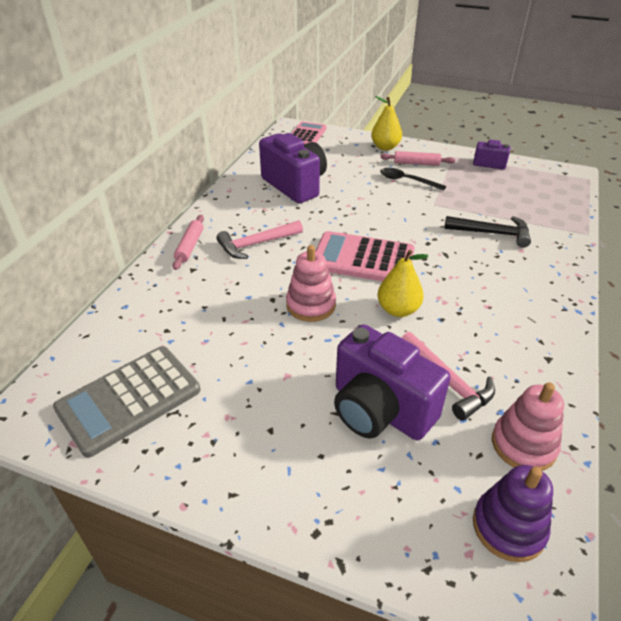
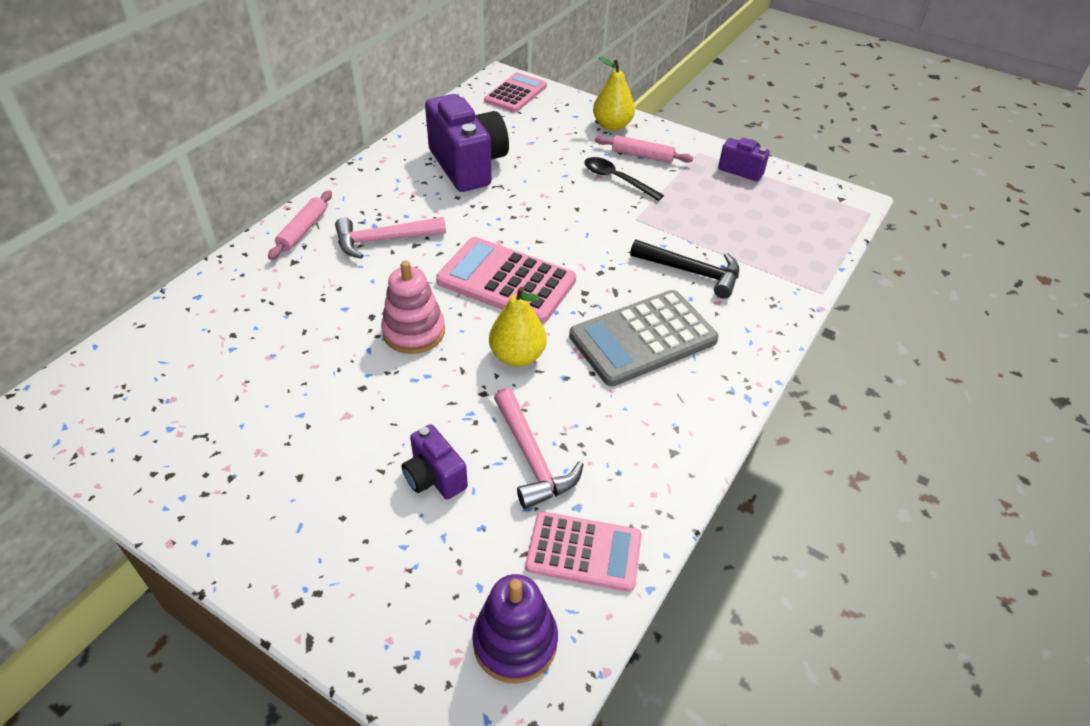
camera: 10 degrees right, 5 degrees up
grey calculator [53,346,200,458] -> grey calculator moved to [569,290,719,386]
purple camera [334,324,451,440] -> purple camera [402,424,468,499], size x0.51
pink stacking toy [492,382,564,471] -> pink calculator [525,512,642,592]

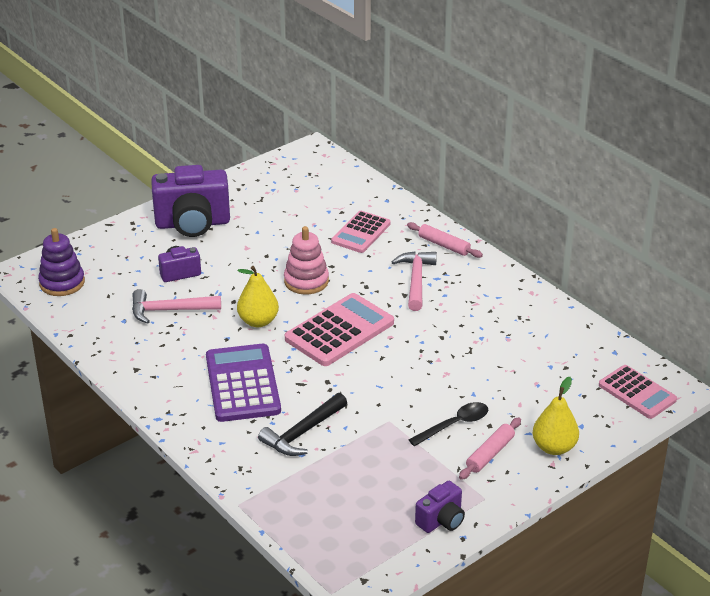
camera: 110 degrees right, 10 degrees down
purple camera [425,94,509,192] -> purple camera moved to [151,165,230,237]
pink calculator [525,512,642,592] -> pink calculator moved to [331,211,391,253]
grey calculator [569,290,719,386] -> purple calculator [206,344,281,422]

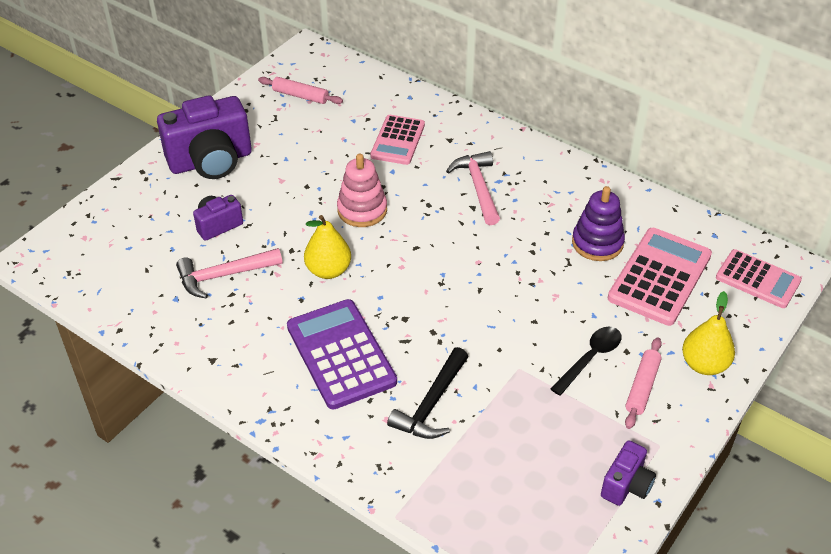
camera: 15 degrees left, 10 degrees up
purple stacking toy [38,228,85,296] -> purple stacking toy moved to [572,186,625,261]
pink calculator [285,293,394,366] -> pink calculator moved to [608,228,712,326]
pink rolling pin [407,222,483,258] -> pink rolling pin moved to [258,77,343,104]

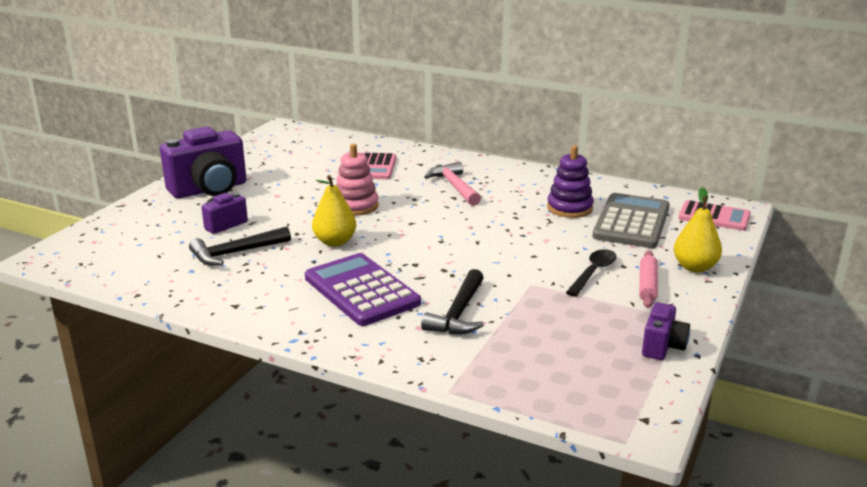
camera: 10 degrees left, 20 degrees down
pink hammer [176,248,283,298] -> black hammer [189,226,291,266]
pink rolling pin [258,77,343,104] -> none
pink calculator [608,228,712,326] -> grey calculator [592,193,670,248]

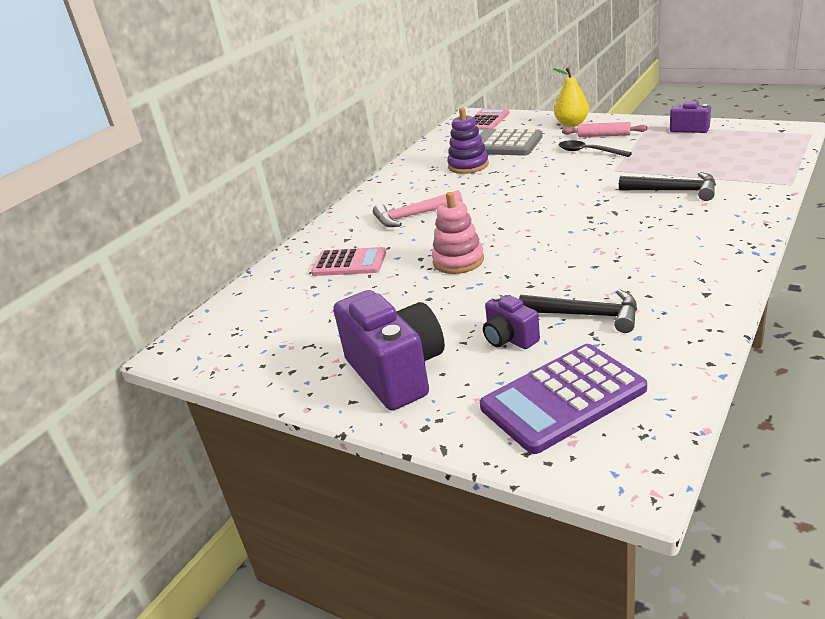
camera: 80 degrees left, 5 degrees up
black hammer [189,226,291,266] -> black hammer turned 45 degrees counterclockwise [519,289,637,333]
purple calculator [305,253,421,326] -> purple calculator moved to [480,344,647,454]
yellow pear [312,175,356,247] -> none

